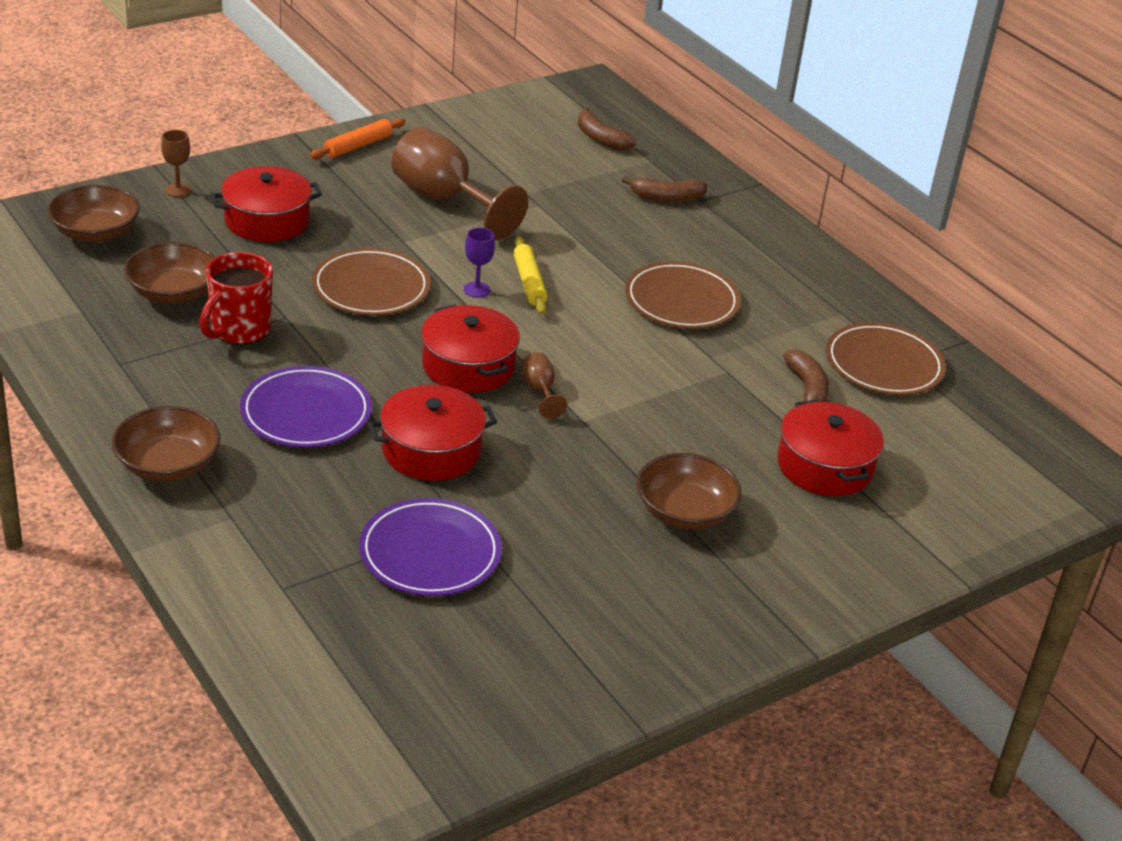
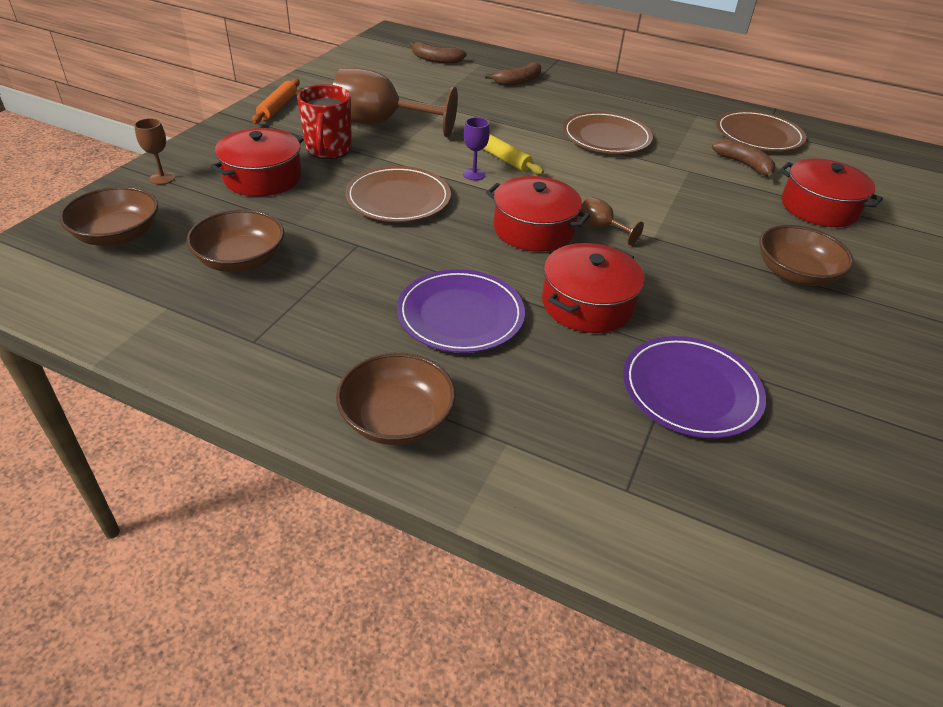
camera: 30 degrees left, 5 degrees up
red mug [200,252,273,345] -> red mug moved to [297,84,352,159]

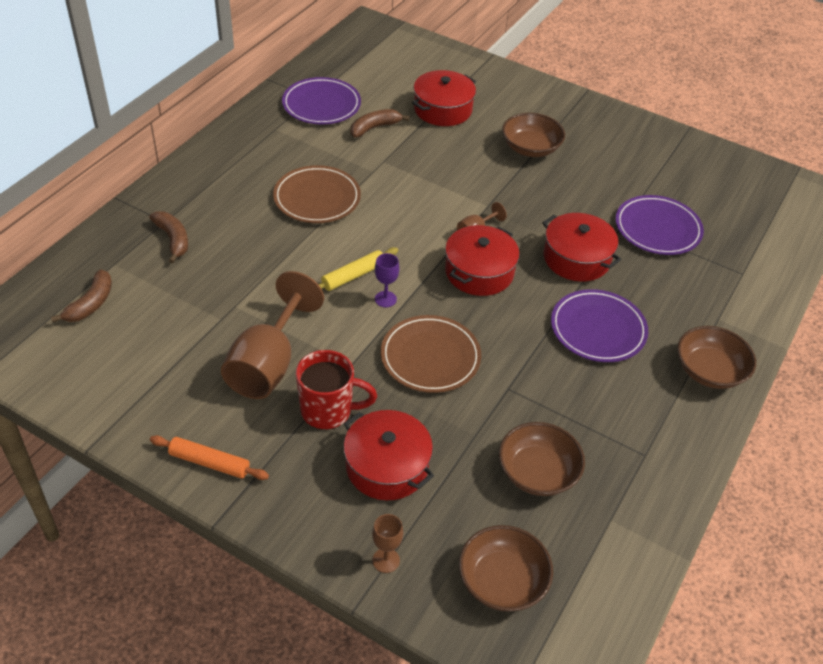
camera: 85 degrees left, 5 degrees up
brown plate [716,110,806,151] -> purple plate [282,77,361,125]

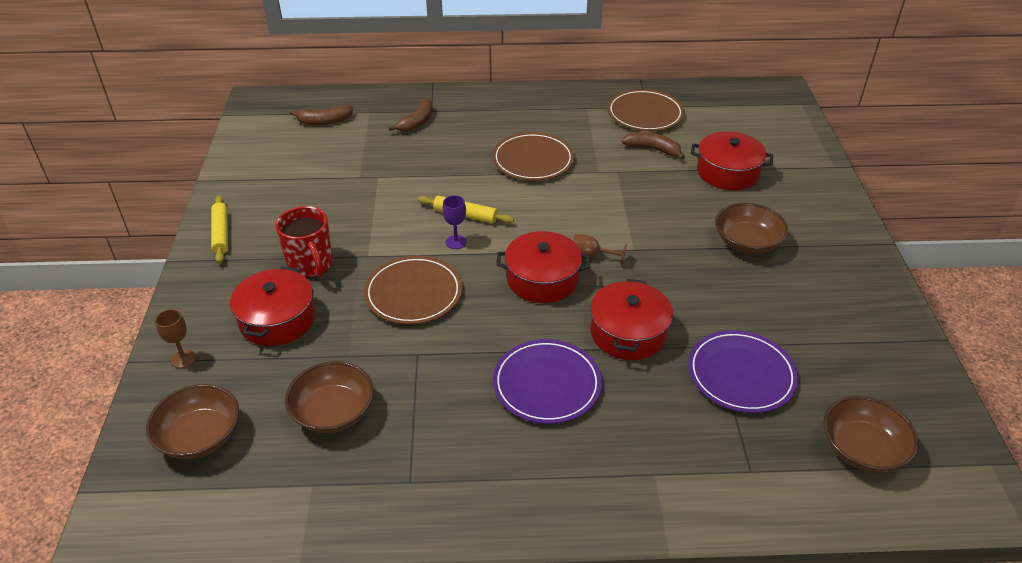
camera: 60 degrees right, 5 degrees down
orange rolling pin [150,435,269,480] -> yellow rolling pin [211,195,228,263]
brown goblet [221,271,324,399] -> none
purple plate [282,77,361,125] -> brown plate [607,89,684,131]
brown bowl [677,326,756,389] -> brown bowl moved to [823,396,919,473]

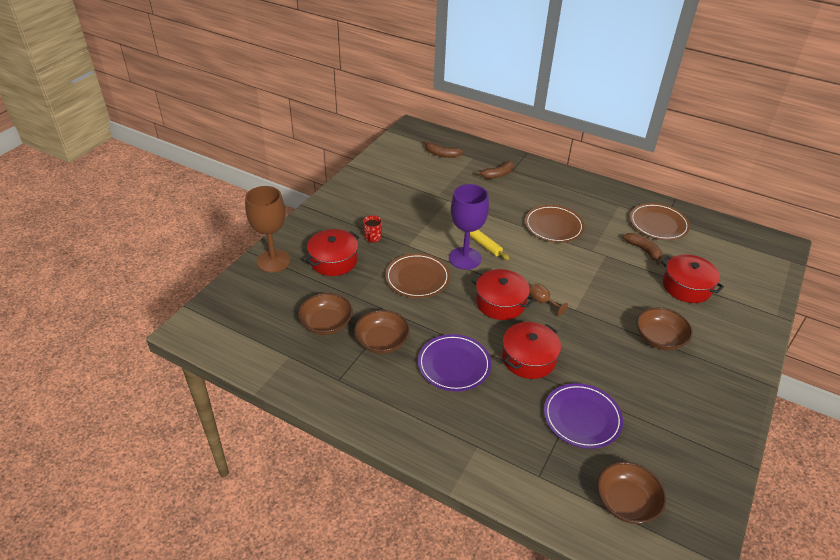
camera: 30 degrees right, 0 degrees up
brown bowl [146,384,239,459] -> brown bowl moved to [354,310,410,354]
brown goblet [155,309,196,368] -> brown goblet [245,186,290,273], size x2.27
yellow rolling pin [211,195,228,263] -> none
red mug [275,206,333,278] -> red mug [363,215,382,243], size x0.59
purple goblet [442,195,467,249] -> purple goblet [449,184,489,270], size x2.27

